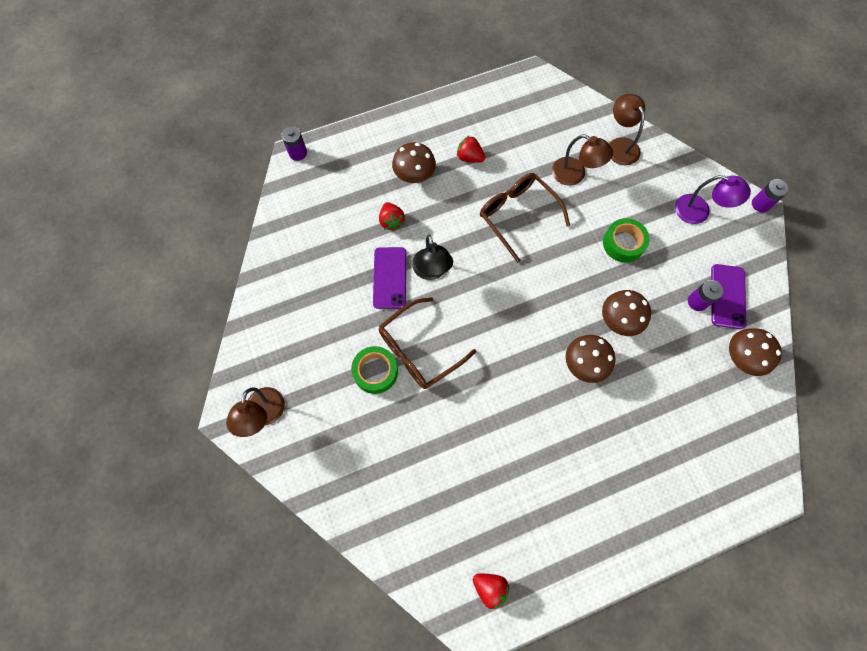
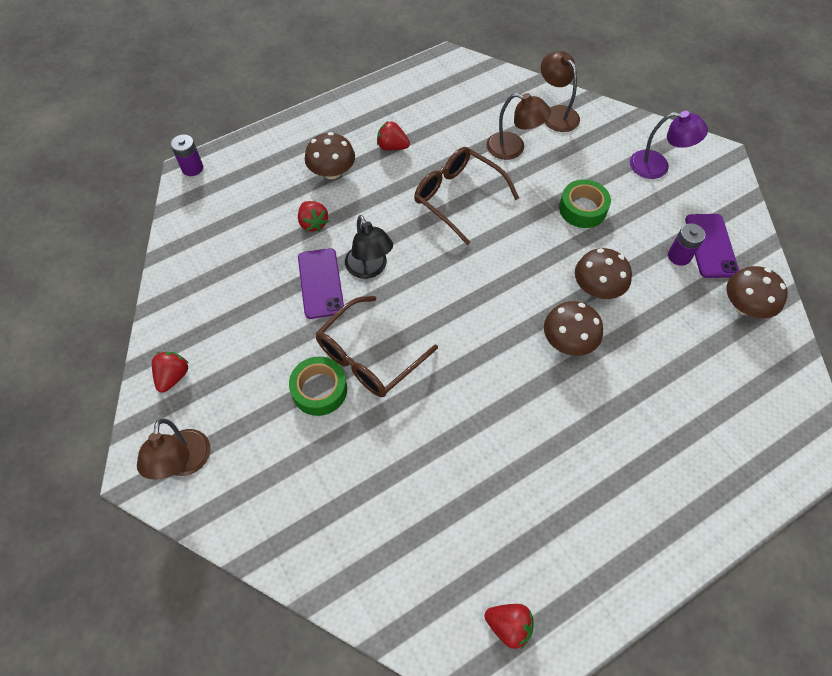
camera: 10 degrees left, 10 degrees down
purple battery [752,179,789,212] -> none
none -> red strawberry [152,352,188,393]

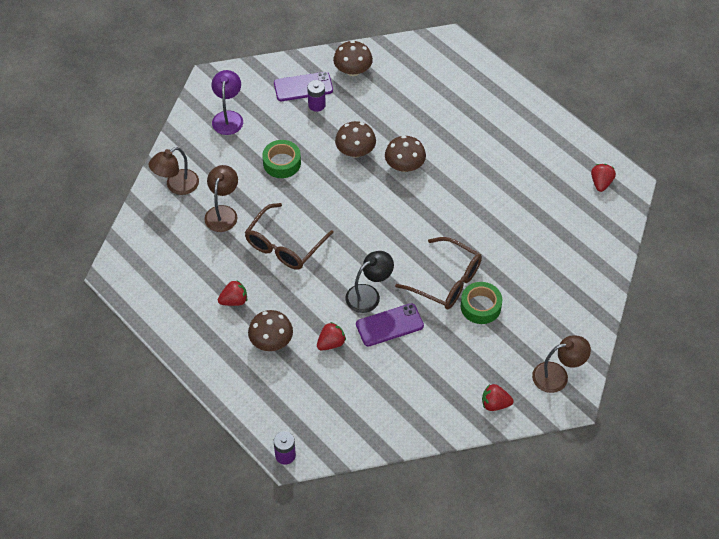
camera: 100 degrees left, 5 degrees down
red strawberry [377,121,410,150] -> red strawberry turned 120 degrees counterclockwise [218,280,247,306]

